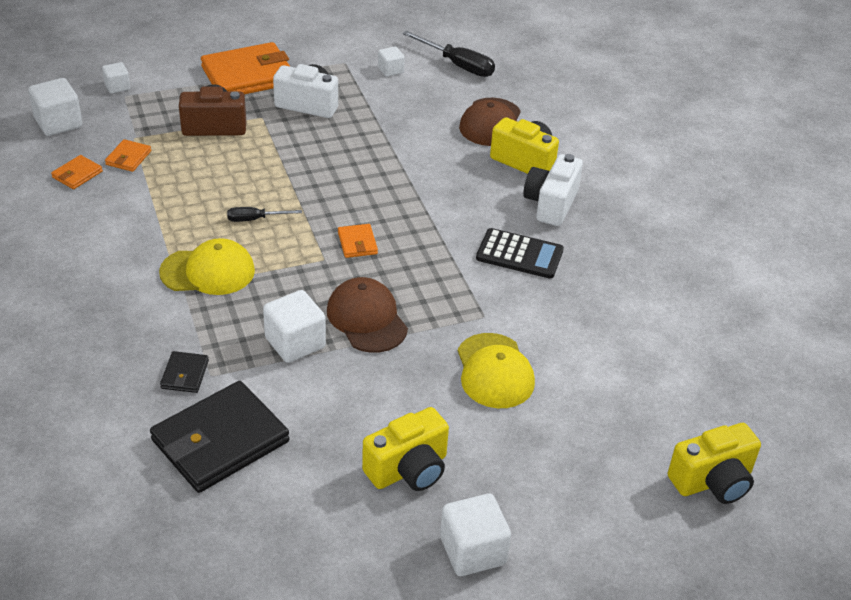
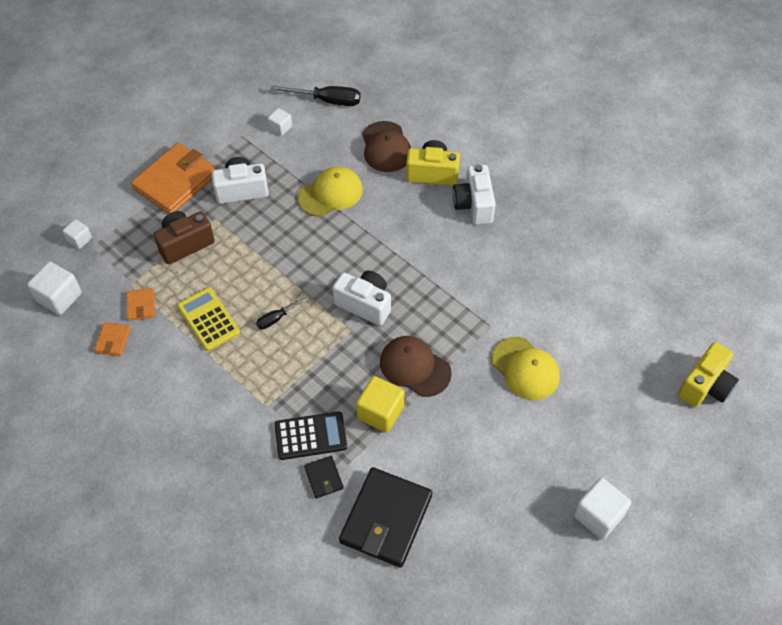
camera: 25 degrees left, 15 degrees up
yellow cap [159,238,255,295] -> yellow cap moved to [297,166,363,217]
white cube [263,290,326,363] -> yellow cube [356,376,404,433]
orange wallet [338,224,378,258] -> white camera [333,271,391,326]
yellow camera [362,407,449,491] -> none
black calculator [476,228,564,279] -> black calculator moved to [275,411,347,460]
none -> yellow calculator [177,288,240,351]

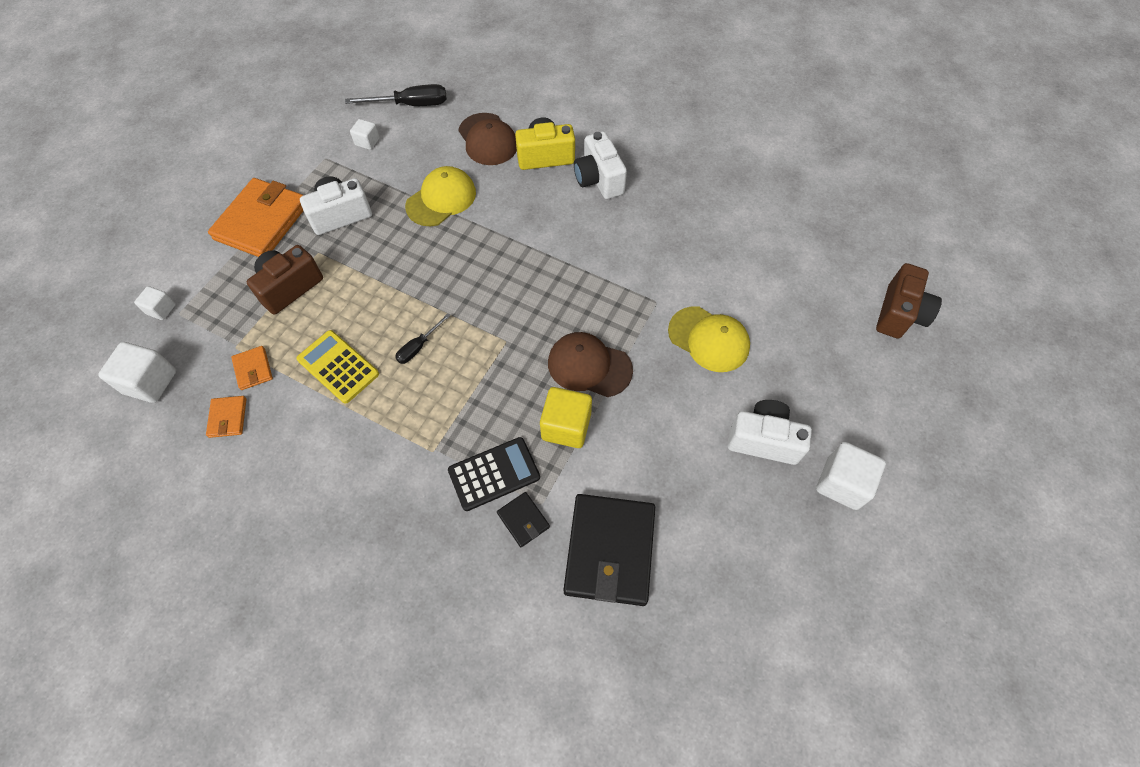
camera: 15 degrees left, 5 degrees up
white camera [333,271,391,326] -> white camera moved to [728,400,812,465]
yellow camera [678,342,739,407] -> brown camera [876,263,942,339]

